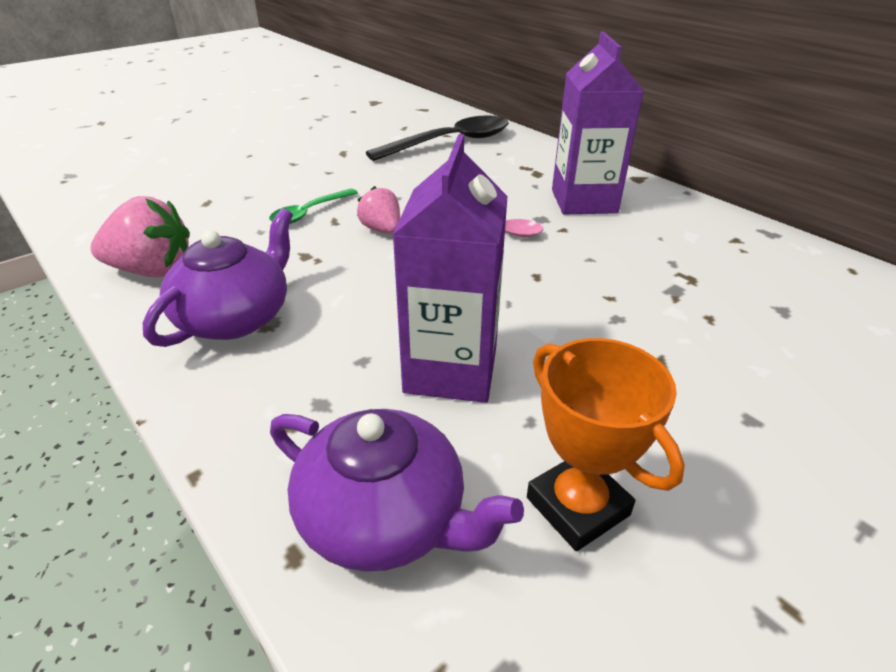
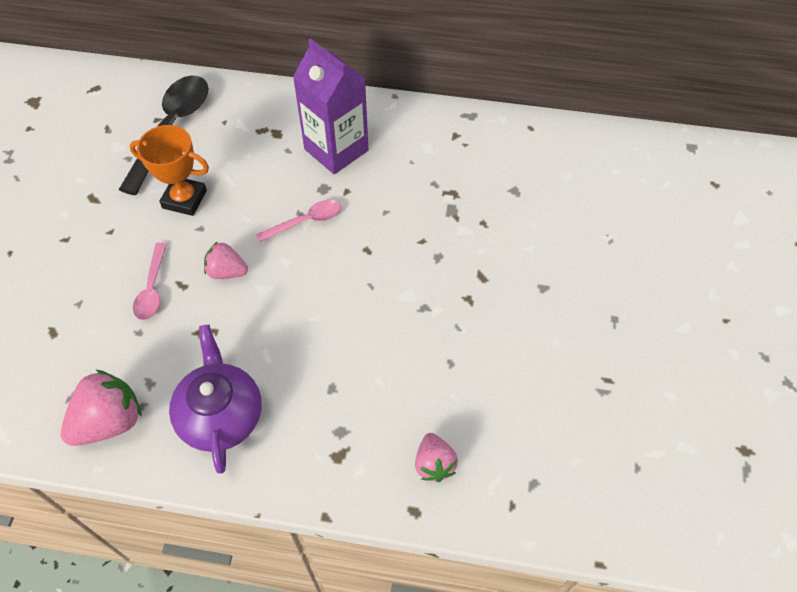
camera: 40 degrees left, 20 degrees up
green spoon [269,188,358,224] -> pink spoon [133,242,167,320]
purple teapot [270,409,524,572] -> pink strawberry [415,433,458,482]
purple carton [392,134,508,403] -> none
orange trophy [527,338,685,551] -> orange trophy moved to [129,125,209,216]

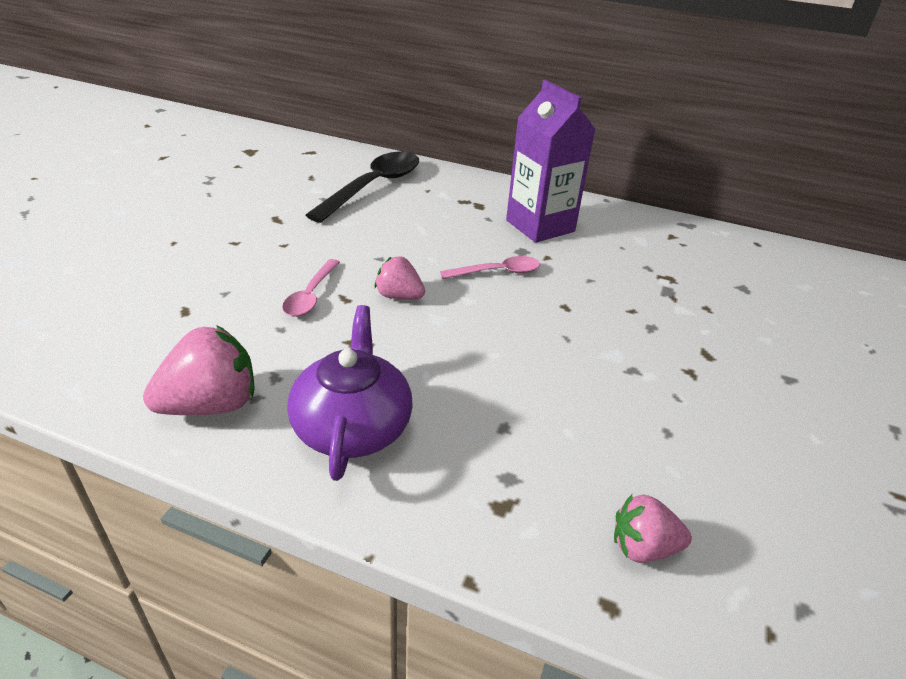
camera: 10 degrees right, 20 degrees down
orange trophy [129,125,209,216] -> none
pink strawberry [415,433,458,482] -> pink strawberry turned 90 degrees clockwise [614,494,692,563]

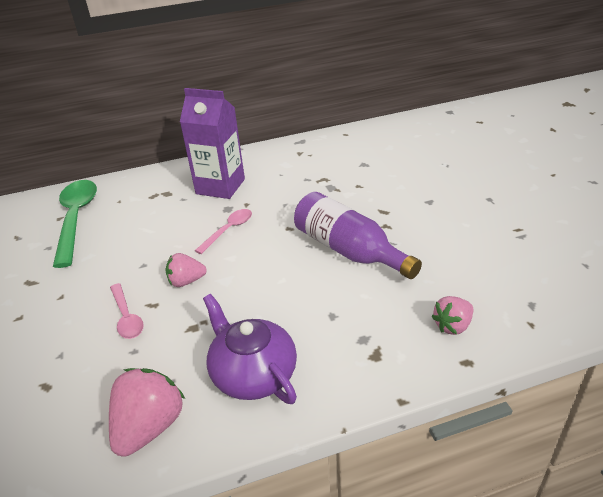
camera: 35 degrees left, 0 degrees up
black spoon [306,151,419,223] -> green spoon [53,180,97,268]
none -> purple bottle [294,192,422,279]

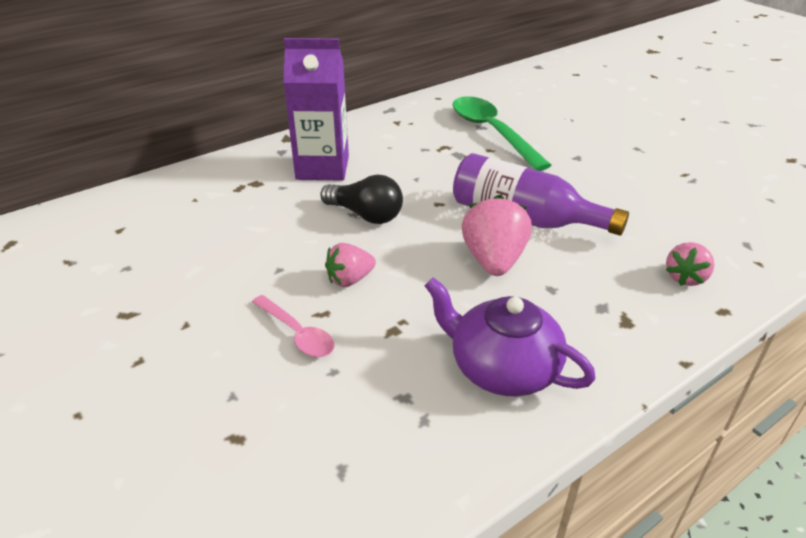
camera: 20 degrees left, 0 degrees up
green spoon [53,180,97,268] -> green spoon moved to [453,96,552,171]
pink strawberry [109,368,185,457] -> pink strawberry moved to [462,195,532,276]
pink spoon [195,209,252,254] -> black light bulb [320,174,403,224]

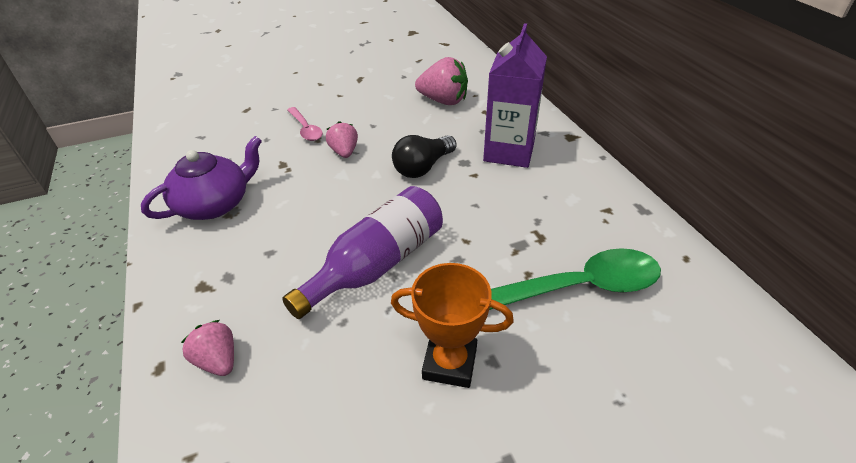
camera: 105 degrees right, 5 degrees up
pink spoon [252,295,335,357] -> pink spoon turned 90 degrees counterclockwise [287,107,323,141]
pink strawberry [462,195,532,276] -> pink strawberry moved to [415,57,468,105]
none -> orange trophy [391,263,514,388]

